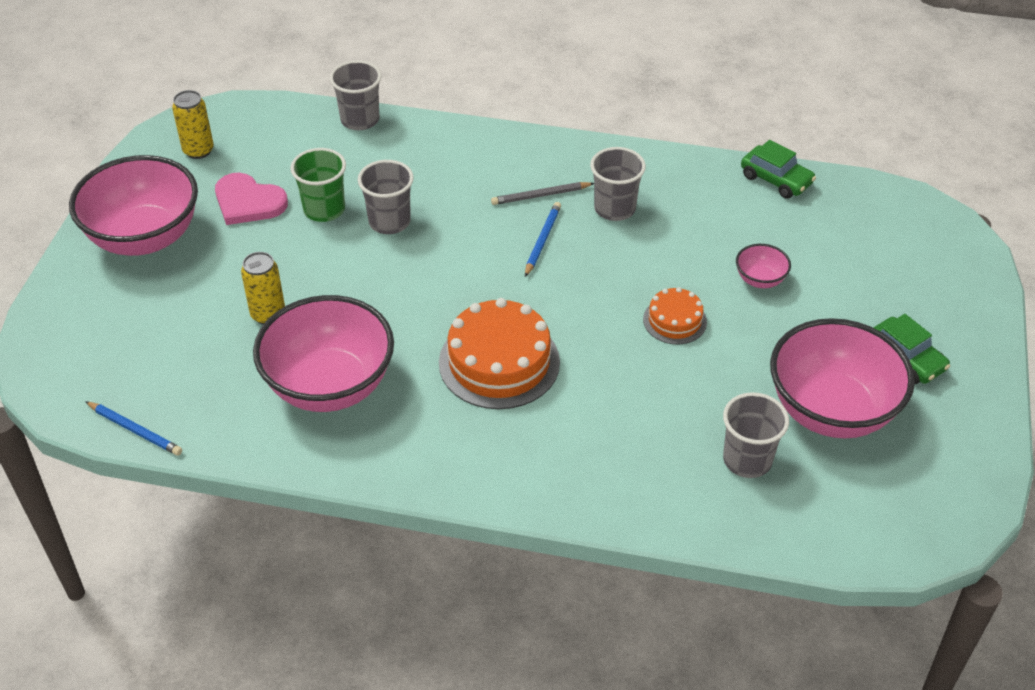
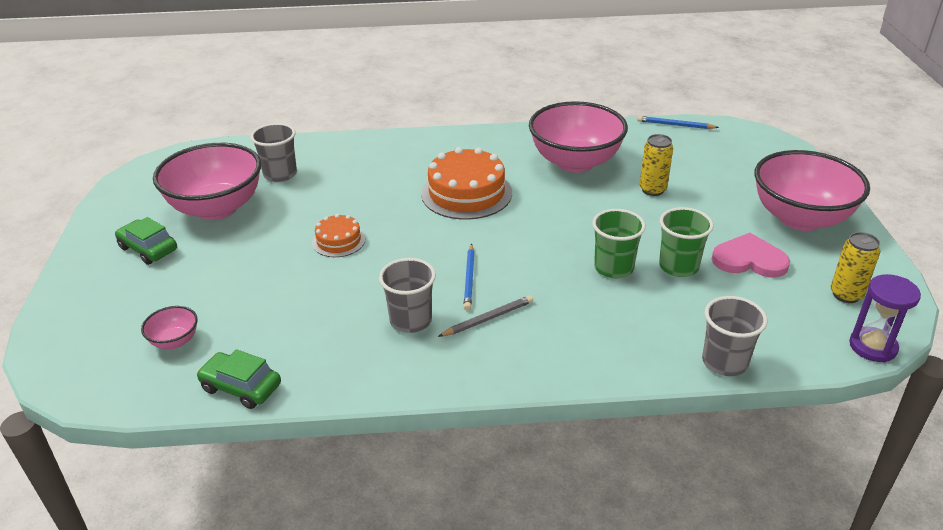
camera: 165 degrees right, 10 degrees down
grey cup [358,160,414,234] -> green cup [592,209,646,278]
pink bowl [736,244,791,288] -> pink bowl moved to [141,306,198,349]
none -> purple hourglass [849,274,921,362]

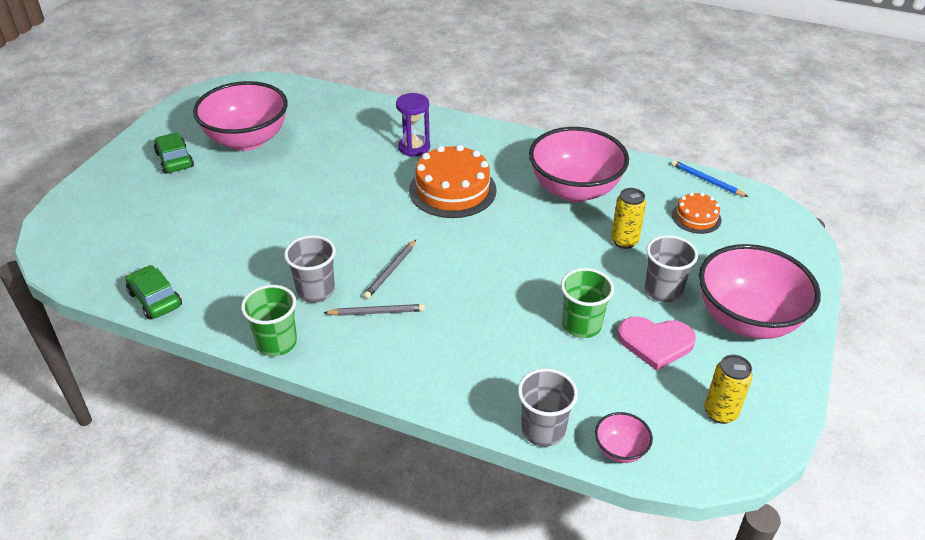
camera: 25 degrees right, 5 degrees up
pink bowl [141,306,198,349] -> pink bowl moved to [595,412,653,463]
grey cup [250,123,297,182] -> grey cup moved to [645,235,698,302]
orange cake [312,214,365,257] -> orange cake moved to [672,192,721,234]
blue pencil [464,244,475,311] -> grey pencil [363,240,416,299]
green cup [592,209,646,278] -> green cup moved to [241,285,297,356]
pink heart [712,233,790,277] -> pink heart turned 150 degrees clockwise [618,317,696,371]
purple hourglass [849,274,921,362] -> purple hourglass moved to [396,93,430,157]

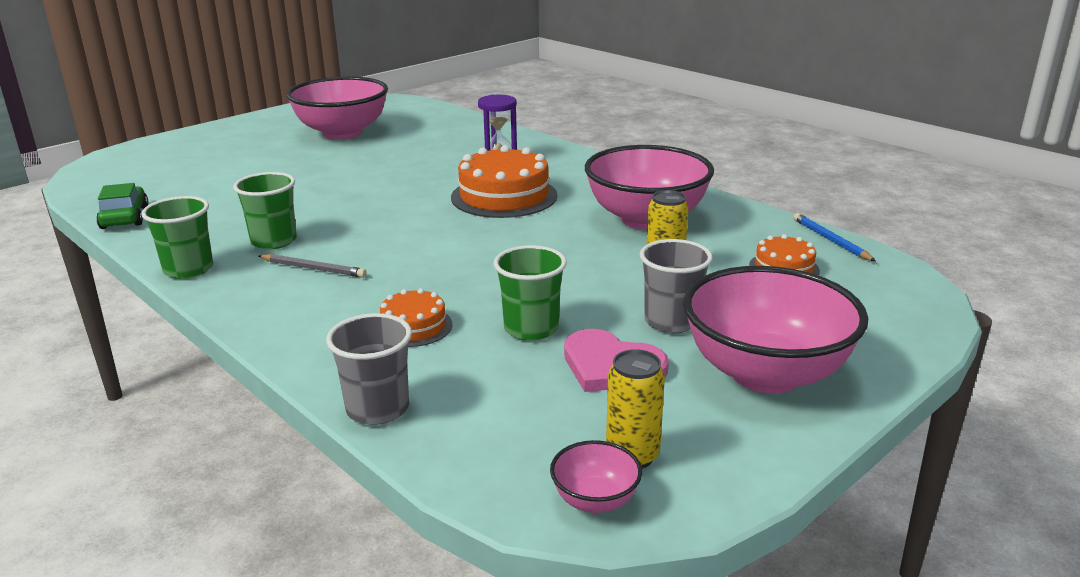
camera: 25 degrees right, 15 degrees down
green car [154,133,194,174] -> none
grey cup [284,235,336,303] -> green cup [233,172,297,249]
grey pencil [363,240,416,299] -> none
pink bowl [595,412,653,463] -> pink bowl moved to [550,440,642,513]
none -> orange cake [380,288,452,347]

